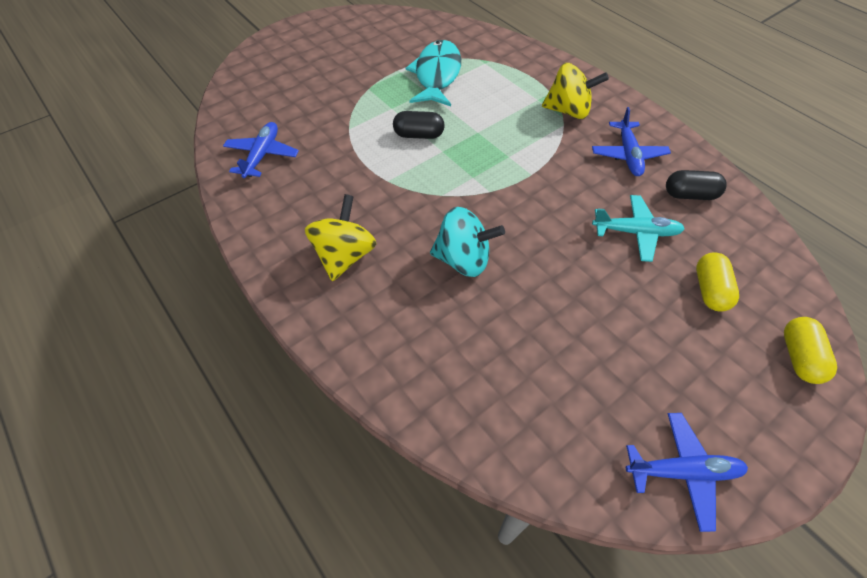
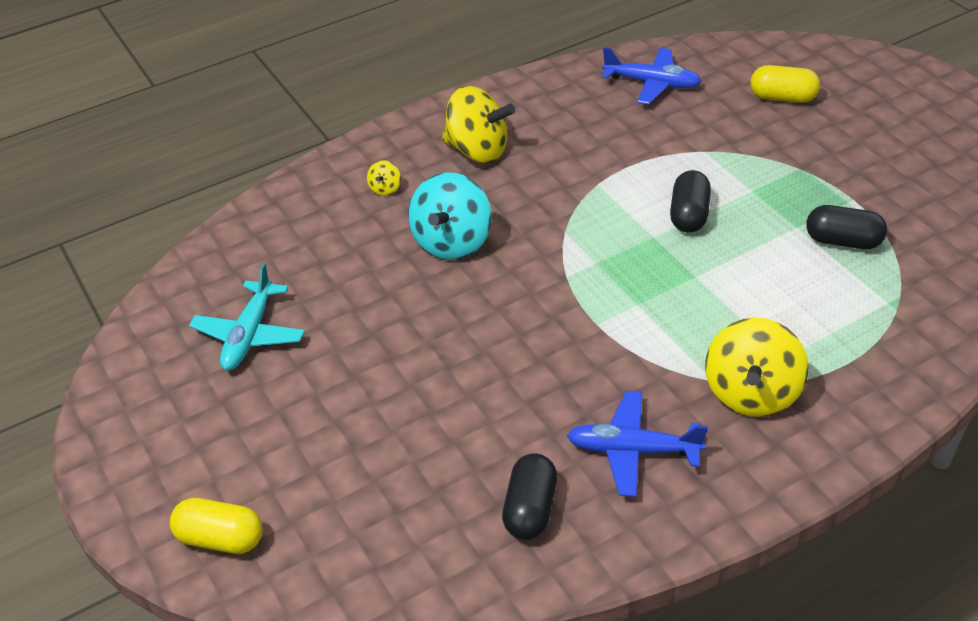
camera: 100 degrees right, 10 degrees down
turquoise fish [405,40,461,106] -> black capsule [806,205,887,249]
turquoise plane [592,195,685,262] -> turquoise plane moved to [189,263,305,370]
blue plane [626,413,748,532] -> none
yellow capsule [696,252,739,312] -> yellow capsule moved to [750,65,820,103]
none -> yellow spinning top [367,161,401,196]

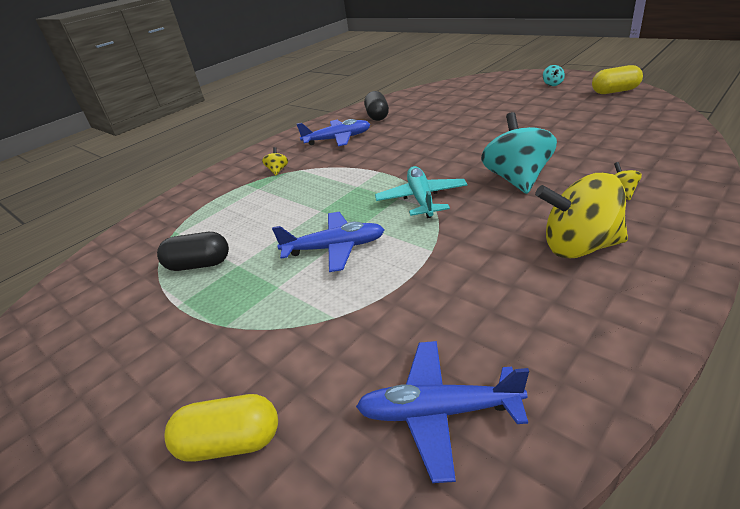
camera: 165 degrees right, 10 degrees down
yellow capsule [170,498,263,554] -> yellow capsule moved to [592,65,643,94]
turquoise plane [189,263,305,370] -> turquoise plane moved to [375,166,467,218]
black capsule [670,170,711,233] -> blue plane [272,212,385,272]
yellow spinning top [705,318,809,417] -> yellow spinning top [262,147,288,175], size x0.43
none -> turquoise spinning top [543,65,565,86]

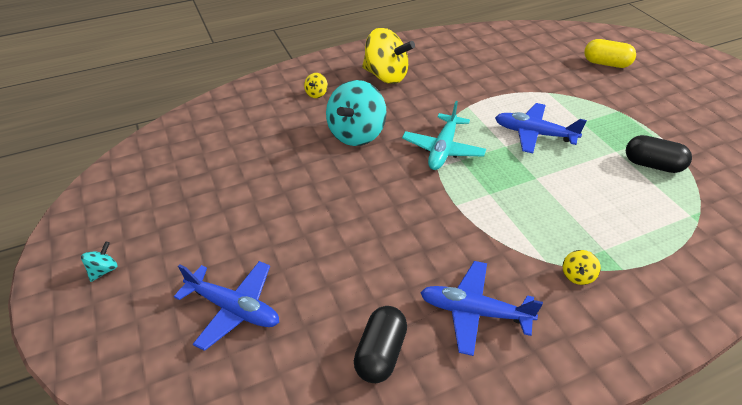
camera: 160 degrees left, 10 degrees up
blue plane [356,341,529,483] -> blue plane moved to [174,261,279,351]
yellow capsule [592,65,643,94] -> none

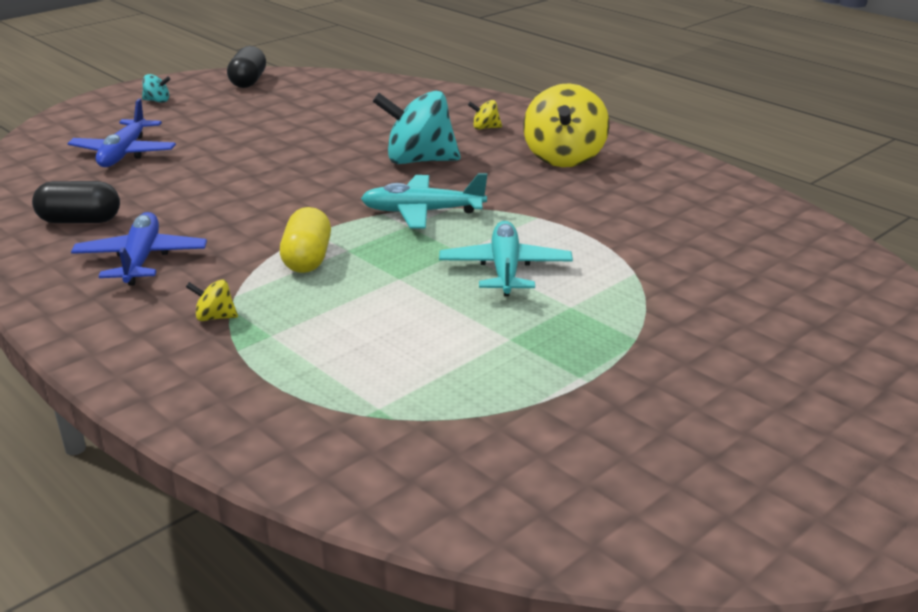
camera: 70 degrees right, 15 degrees down
blue plane [495,103,587,153] -> turquoise plane [439,221,573,296]
yellow capsule [584,39,636,68] -> yellow capsule moved to [280,207,331,273]
black capsule [626,135,692,173] -> black capsule moved to [227,46,266,88]

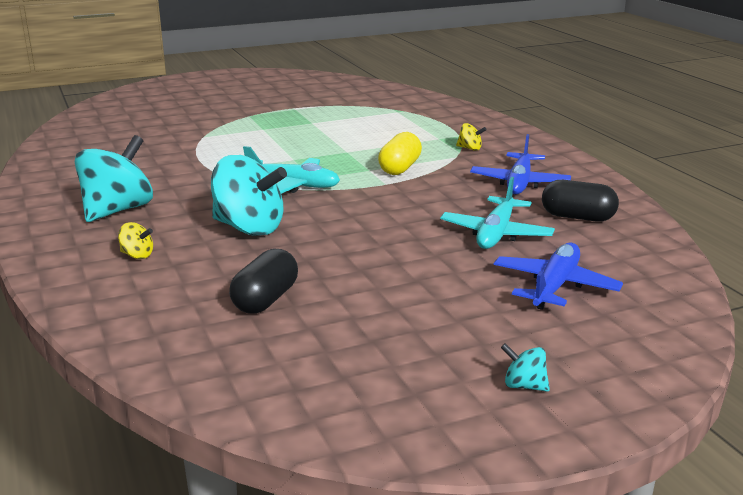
camera: 160 degrees left, 5 degrees down
black capsule [227,46,266,88] -> black capsule moved to [229,249,298,313]
turquoise plane [439,221,573,296] -> turquoise plane moved to [440,177,555,249]
yellow spinning top [523,83,609,167] -> turquoise spinning top [75,135,153,222]

